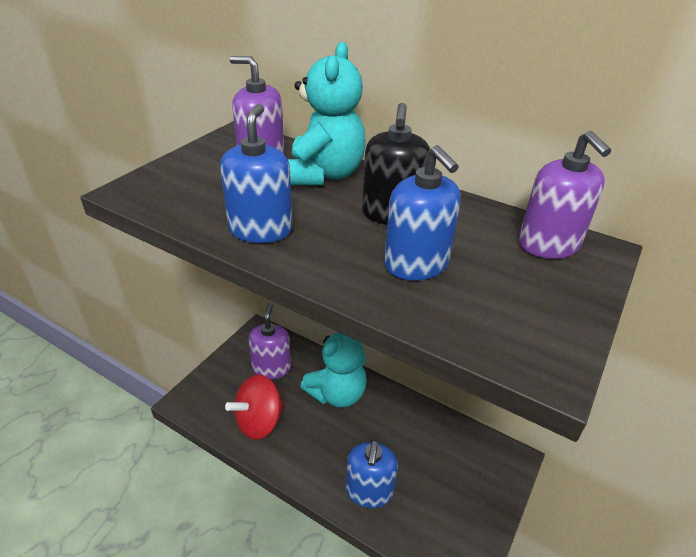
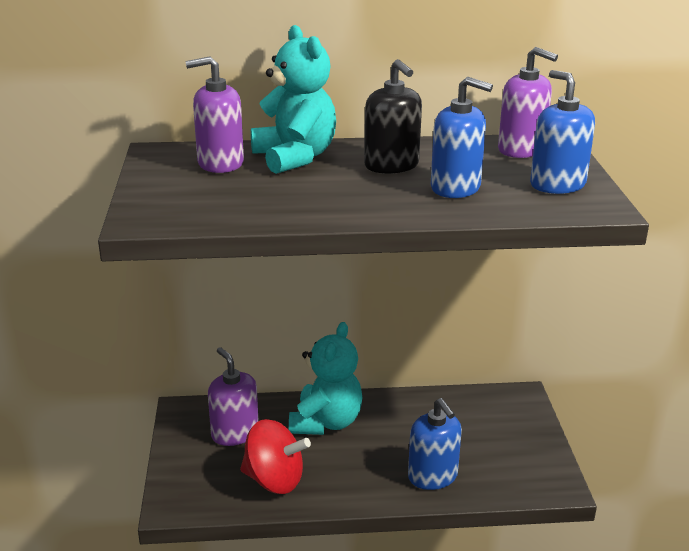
camera: 35 degrees left, 10 degrees down
blue soap dispenser [220,104,293,243] -> blue soap dispenser moved to [530,70,595,194]
red spinning top [225,374,286,440] -> red spinning top turned 90 degrees counterclockwise [240,419,311,494]

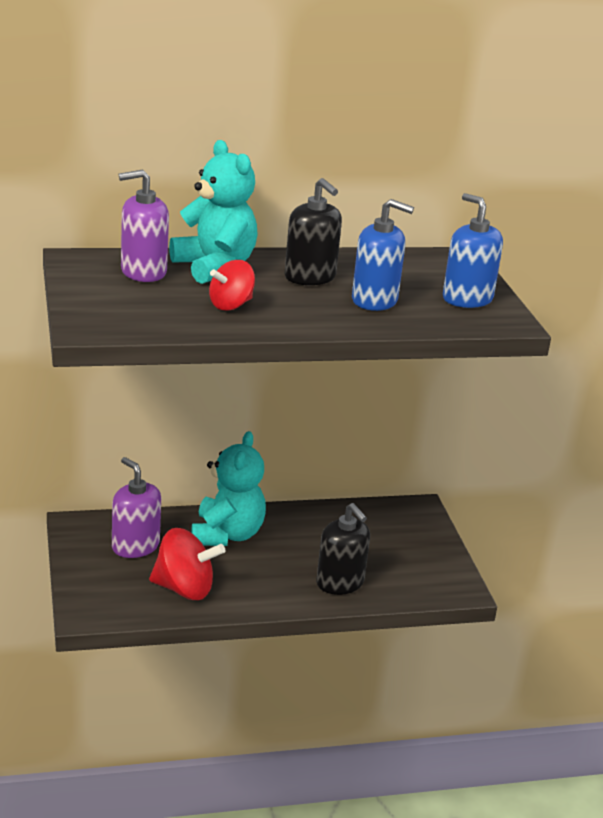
camera: 10 degrees left, 0 degrees up
blue soap dispenser [408,398,462,490] -> black soap dispenser [316,503,370,595]
purple soap dispenser [498,47,558,158] -> none
none -> red spinning top [209,260,255,311]

